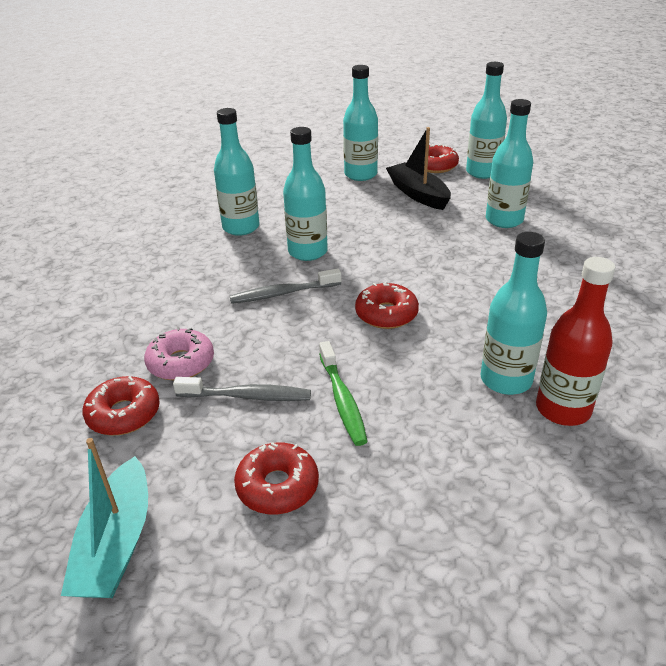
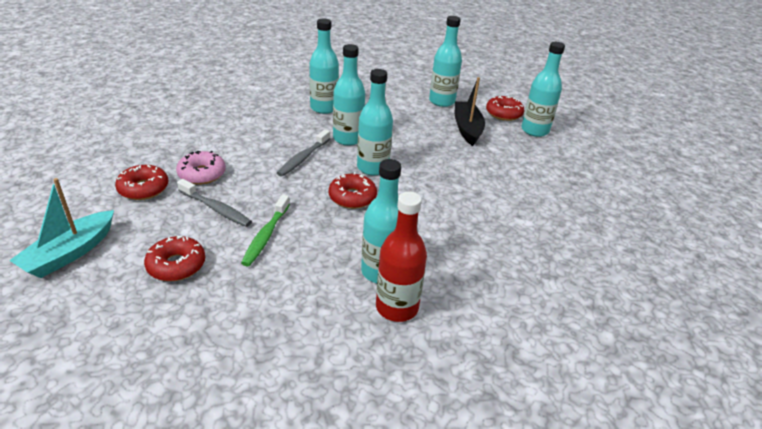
camera: 25 degrees right, 0 degrees up
grey toothbrush [230,268,341,304] -> grey toothbrush turned 75 degrees counterclockwise [277,129,330,176]
turquoise bottle [486,99,533,228] -> turquoise bottle moved to [357,69,393,176]

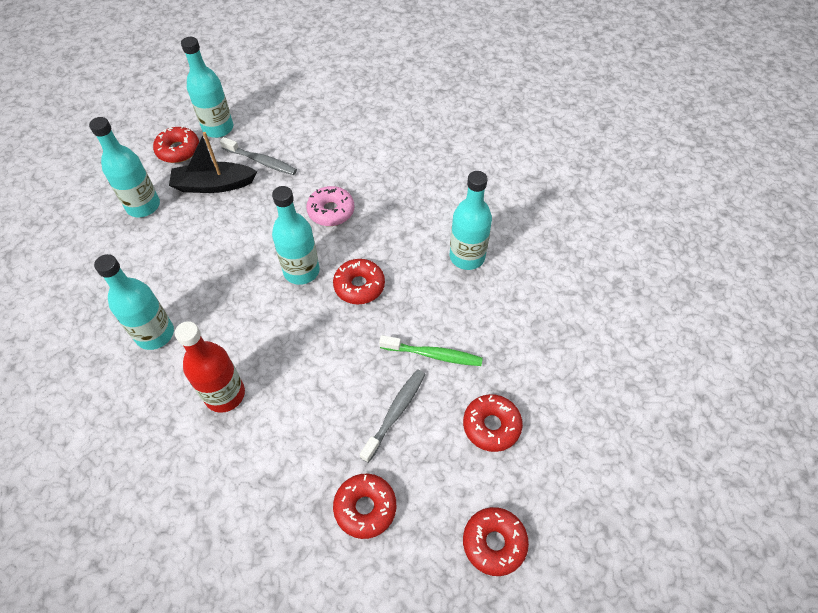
camera: 90 degrees left, 20 degrees up
turquoise boat [9,178,114,278] -> red donut [463,507,529,576]
pink donut [176,151,226,185] -> pink donut moved to [306,186,354,226]
grey toothbrush [277,129,330,176] -> grey toothbrush moved to [220,137,297,175]
turquoise bottle [333,44,365,146] -> none
red bottle [376,191,427,322] -> red bottle moved to [175,321,245,413]

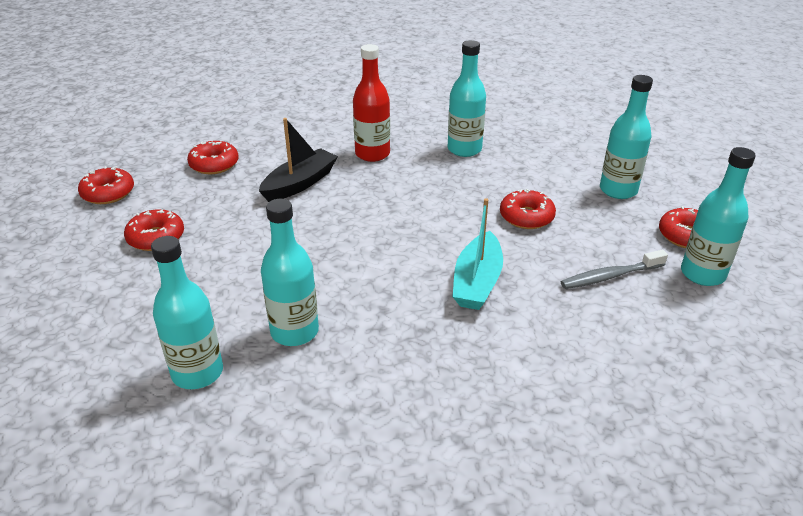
camera: 135 degrees right, 20 degrees down
black boat [169,132,257,193] -> black boat moved to [259,118,338,202]
turquoise bottle [272,186,320,285] -> turquoise bottle moved to [151,236,223,389]
pink donut [306,186,354,226] -> turquoise boat [452,198,503,310]
red donut [333,259,385,304] -> red donut moved to [500,189,556,229]
grey toothbrush [360,370,425,463] -> none
green toothbrush [379,335,483,366] -> none

